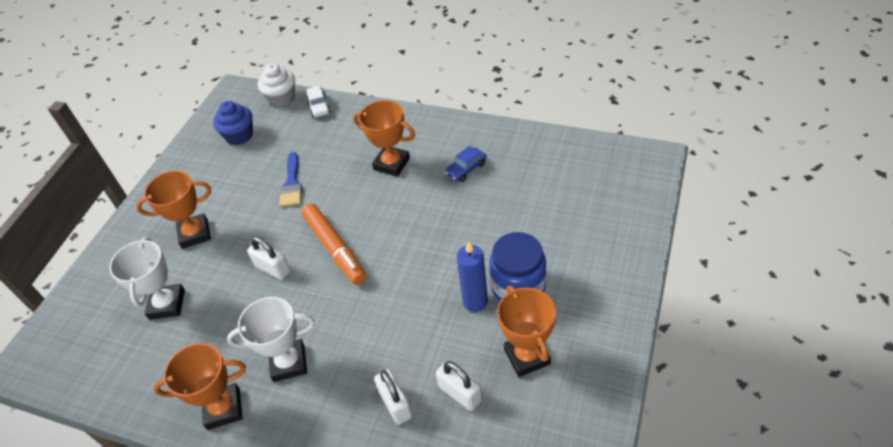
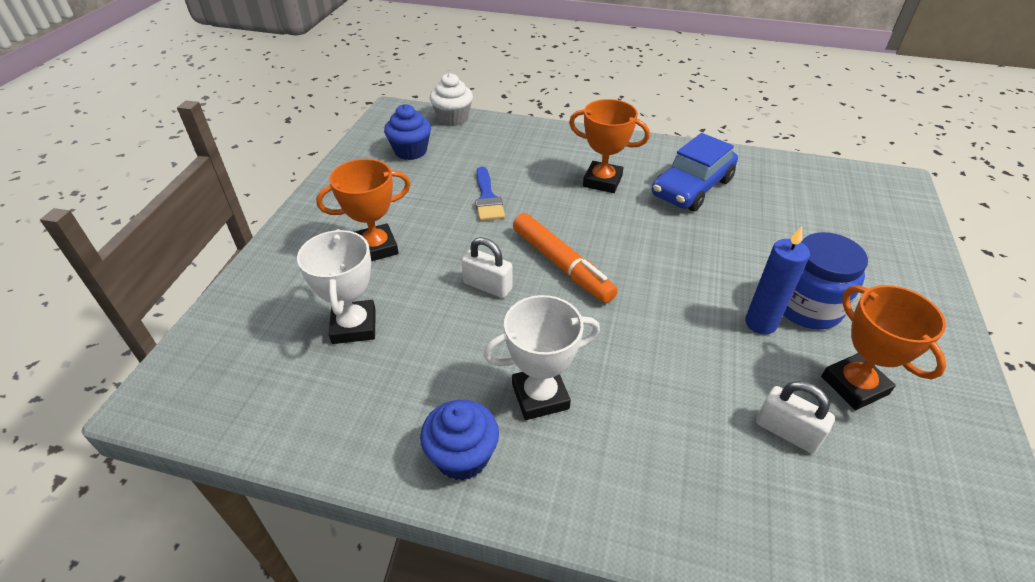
camera: 10 degrees left, 5 degrees down
orange trophy [153,343,246,430] -> blue cupcake [420,400,499,481]
white car [306,86,331,118] -> none
white padlock [374,369,413,425] -> none
blue car [445,146,486,182] -> blue car [652,133,738,211], size x1.99

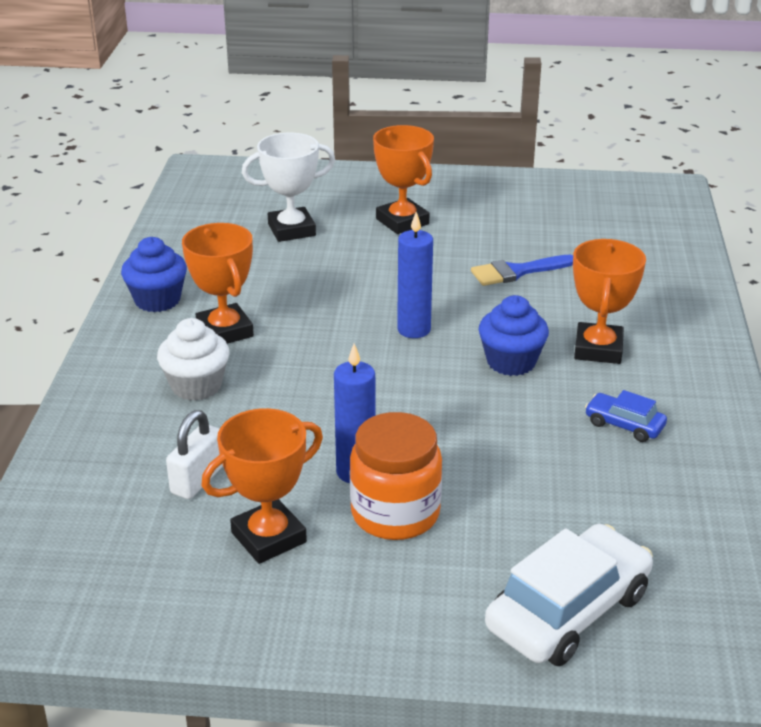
camera: 80 degrees right, 10 degrees down
blue cupcake [384,104,431,160] -> blue cupcake moved to [479,295,549,376]
white cupcake [430,73,473,126] -> white cupcake moved to [157,318,229,401]
white padlock [461,237,513,298] -> none
white trophy [483,295,600,420] -> orange trophy [182,223,254,344]
orange marker [513,213,618,303] -> blue candle [397,212,433,338]
blue car [652,133,738,211] -> blue car [585,390,667,442], size x0.50
blue jar [784,232,868,329] -> orange jar [350,412,442,540]
none -> white car [485,524,653,666]

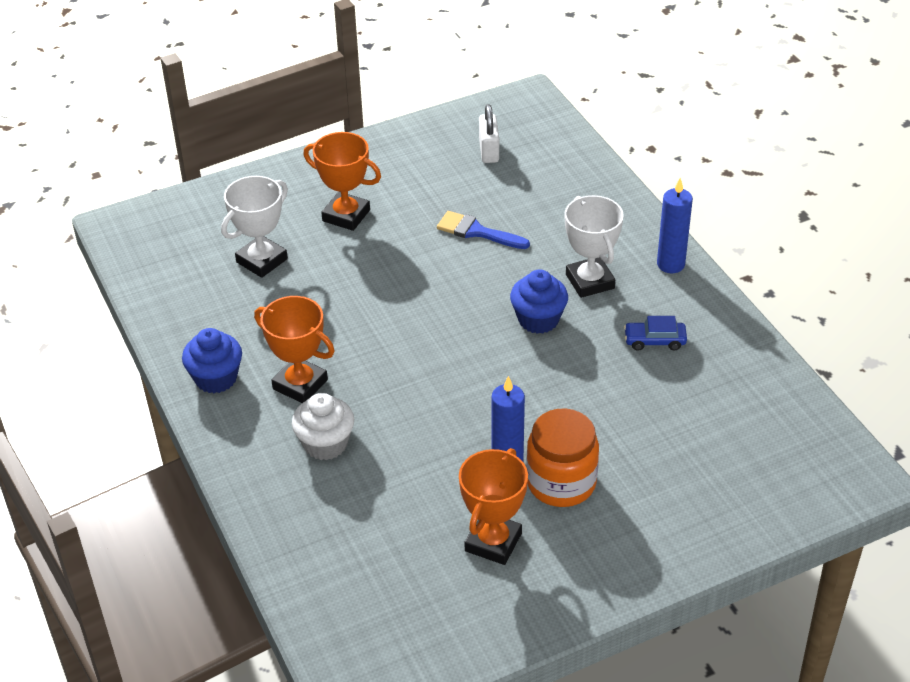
camera: 30 degrees left, 10 degrees up
white padlock [166,410,223,499] -> white padlock moved to [479,104,499,163]
blue candle [397,212,433,338] -> blue candle moved to [657,178,693,273]
blue brush [471,255,573,286] -> blue brush turned 75 degrees clockwise [437,211,530,249]
white car [485,524,653,666] -> none
orange trophy [573,239,646,364] -> white trophy [565,195,624,298]

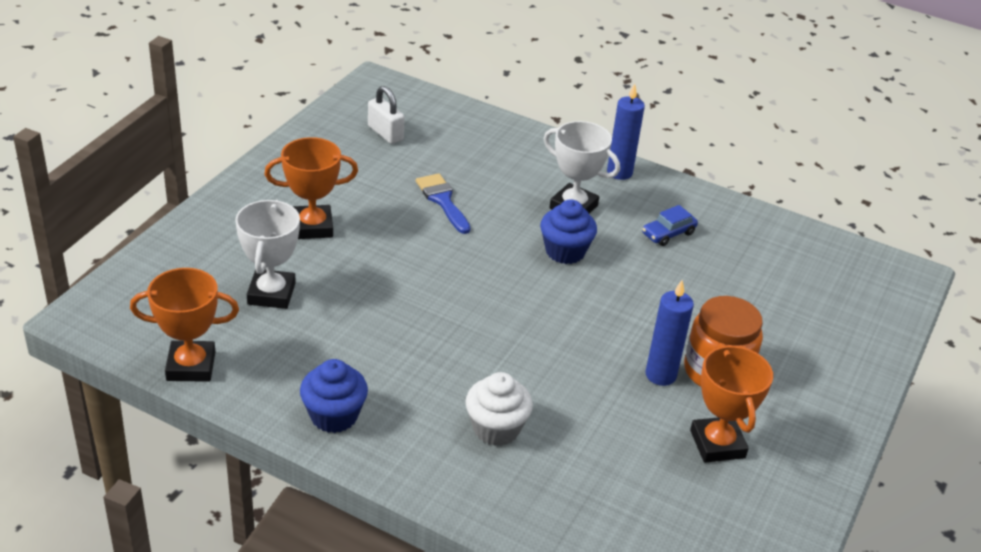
camera: 40 degrees left, 5 degrees down
orange trophy [254,296,335,403] -> orange trophy moved to [130,268,239,382]
blue brush [437,211,530,249] -> blue brush turned 75 degrees clockwise [416,173,470,234]

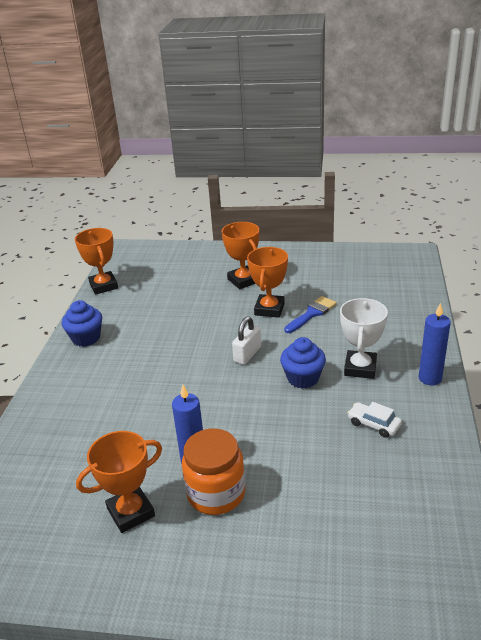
camera: 75 degrees right, 5 degrees down
white trophy [235,200,300,309] -> none
white padlock [368,86,405,144] -> white padlock moved to [232,316,261,365]
white cupcake [465,372,533,446] -> none
blue car [642,205,698,246] -> white car [348,402,402,438]
none -> orange trophy [247,247,288,318]

